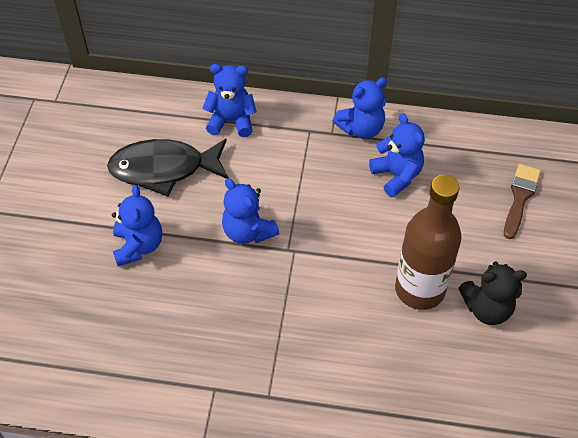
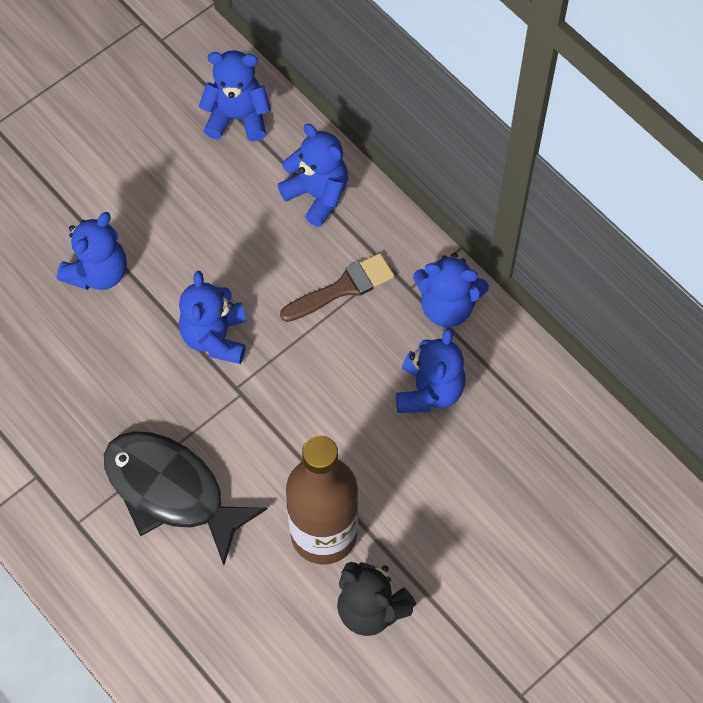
camera: 40 degrees right, 10 degrees up
black fish [107,139,229,196] -> black fish moved to [104,431,267,565]
brown brush [504,164,541,239] -> brown brush moved to [280,253,395,322]
none -> blue teddy bear [198,50,271,142]

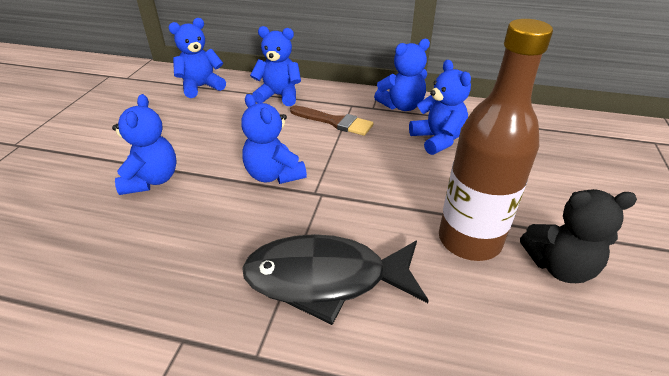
camera: 35 degrees left, 25 degrees down
brown brush [280,253,395,322] -> brown brush turned 90 degrees clockwise [290,106,373,136]

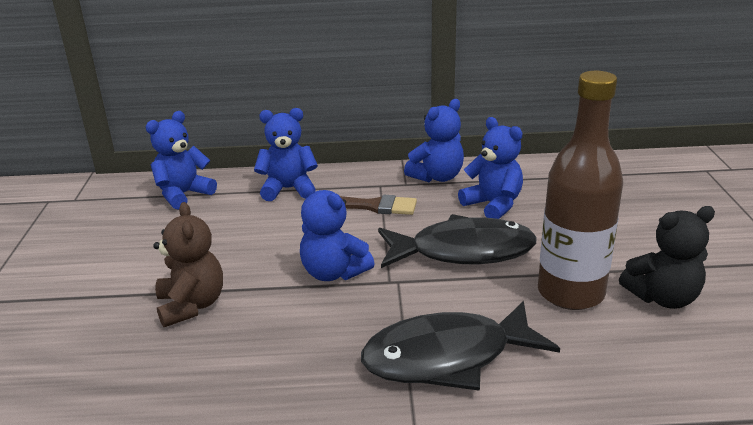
camera: 15 degrees left, 10 degrees down
blue teddy bear [112,94,177,195] -> brown teddy bear [153,202,223,327]
none -> black fish [378,214,537,268]

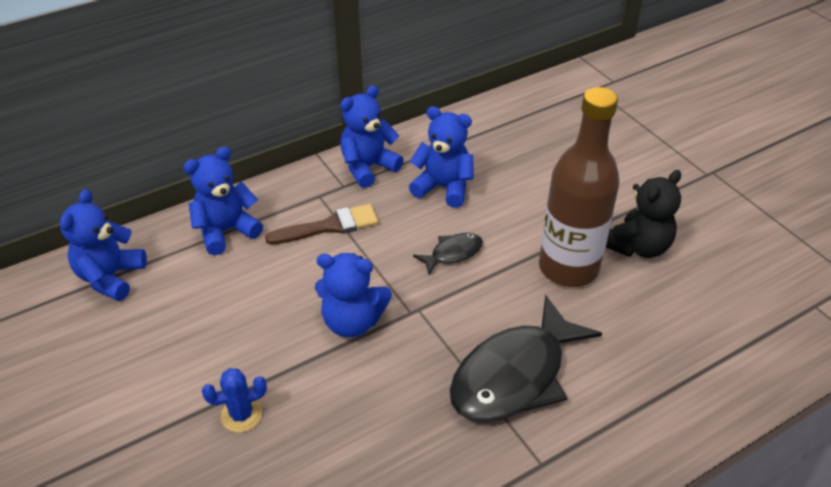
camera: 30 degrees left, 15 degrees up
brown teddy bear [153,202,223,327] -> blue cactus [202,368,267,433]
black fish [378,214,537,268] -> black fish [413,233,483,275], size x0.46
blue teddy bear [404,99,464,182] -> blue teddy bear turned 150 degrees counterclockwise [340,85,404,188]

